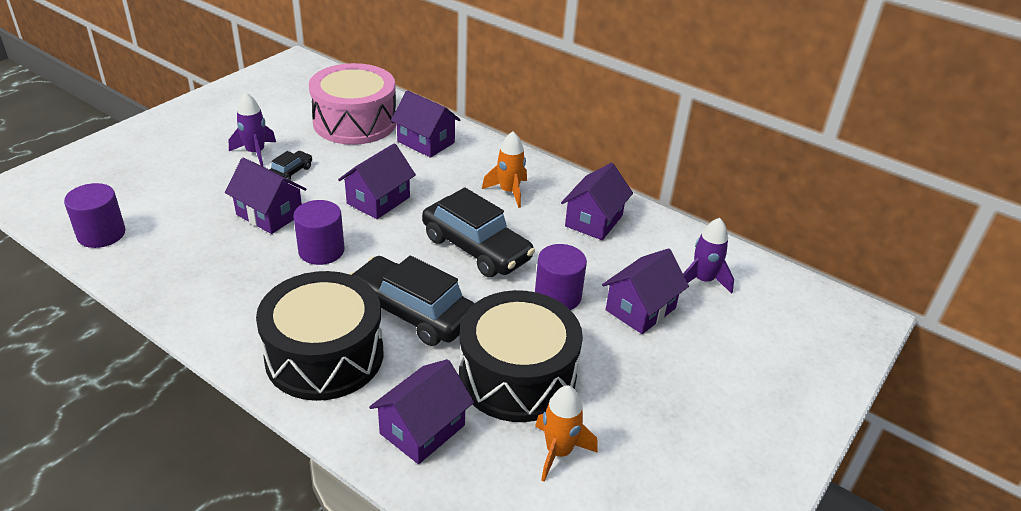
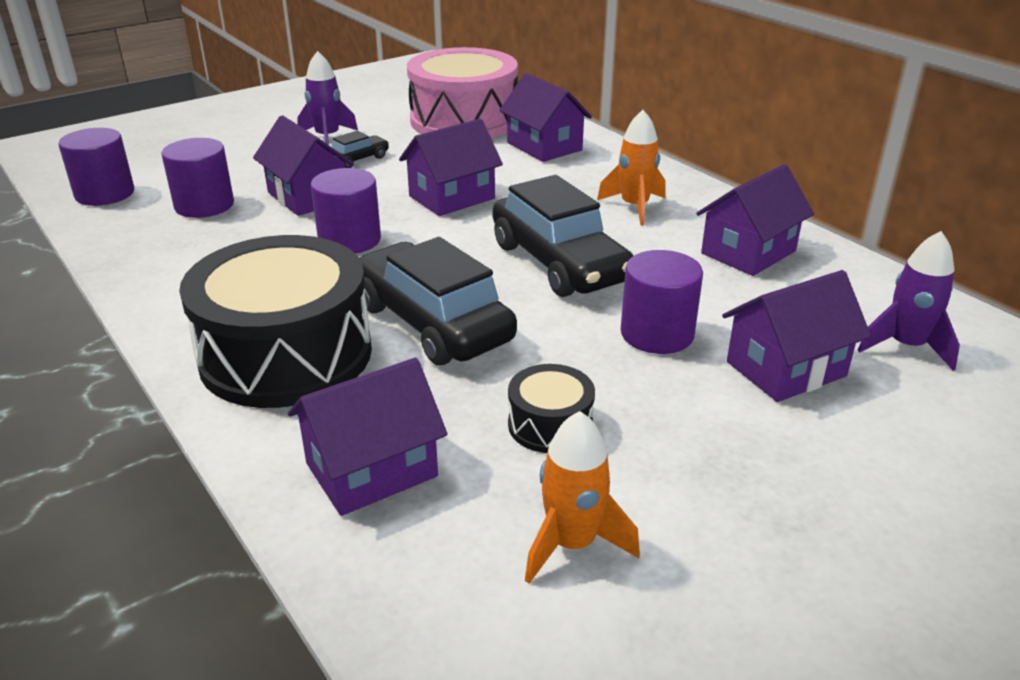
camera: 20 degrees right, 5 degrees down
black drum [459,290,583,422] -> black drum [508,364,595,453], size x0.45
none -> purple cylinder [162,138,234,218]

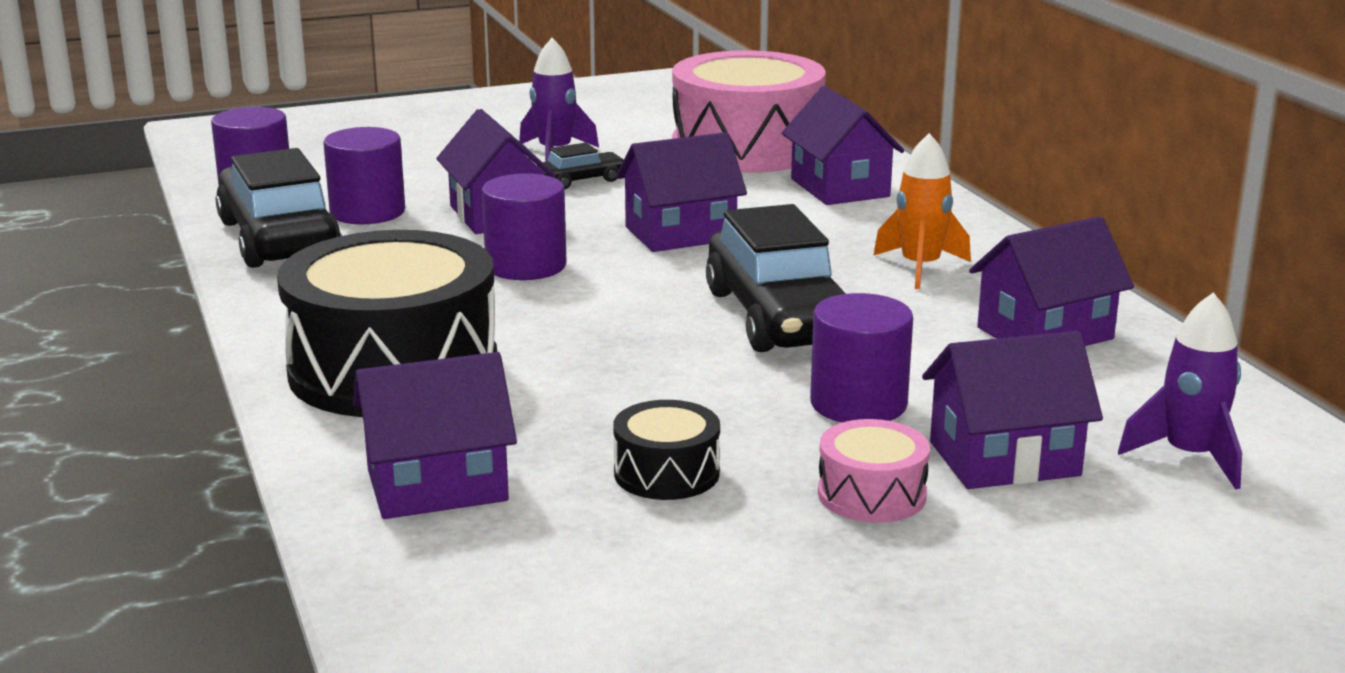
camera: 15 degrees right, 10 degrees down
black car [359,237,517,365] -> black car moved to [216,148,342,268]
orange rocket [525,411,640,584] -> none
none -> pink drum [818,419,930,523]

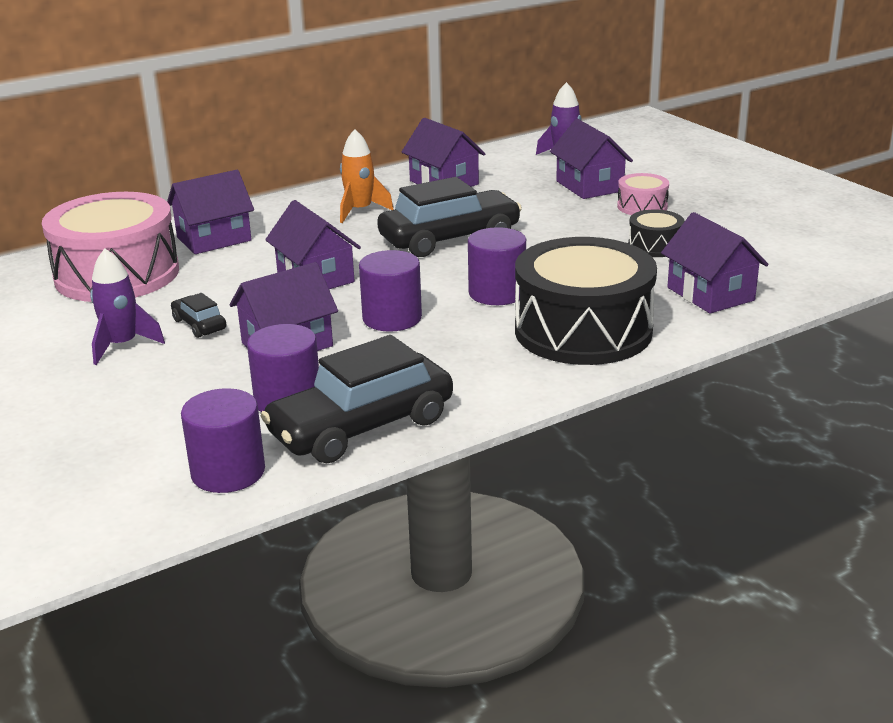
camera: 100 degrees left, 5 degrees up
purple cylinder [810,293,913,422] -> purple cylinder moved to [468,227,526,305]

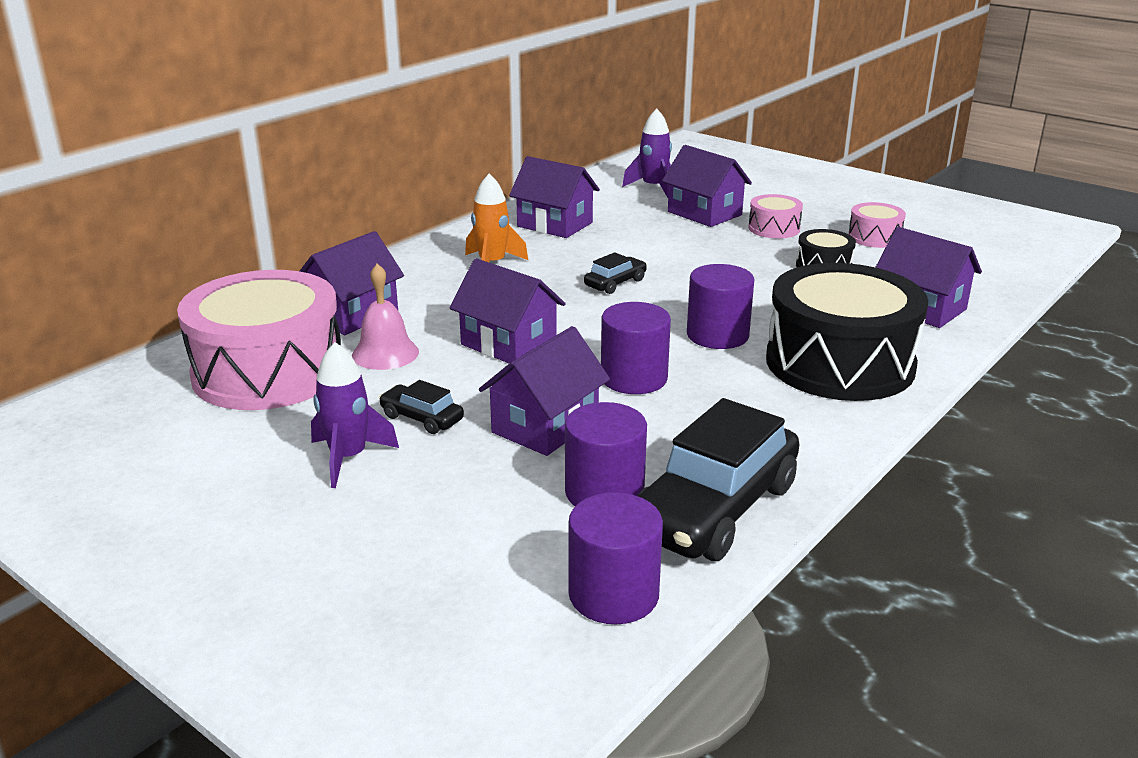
camera: 20 degrees left, 0 degrees up
black car [377,177,522,257] -> black car [584,252,647,294], size x0.46
none -> pink bell [352,264,419,370]
none -> pink drum [848,202,906,248]

